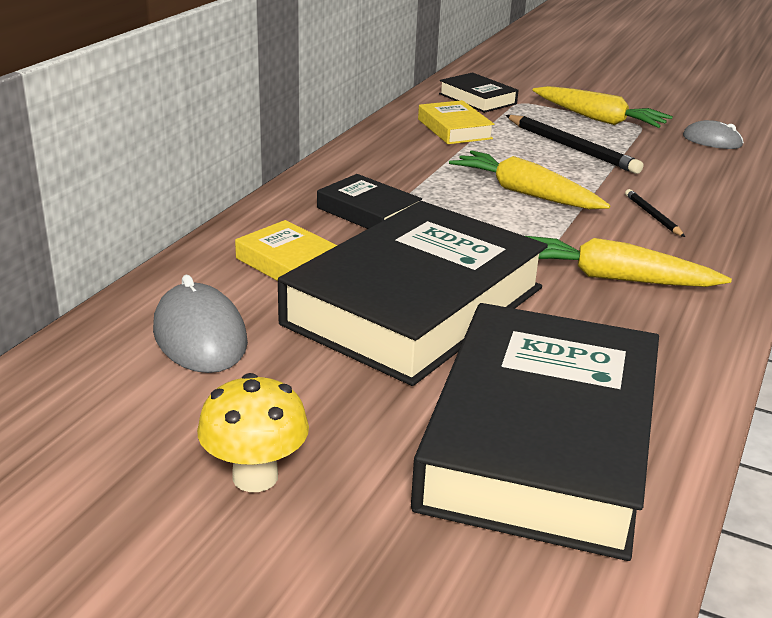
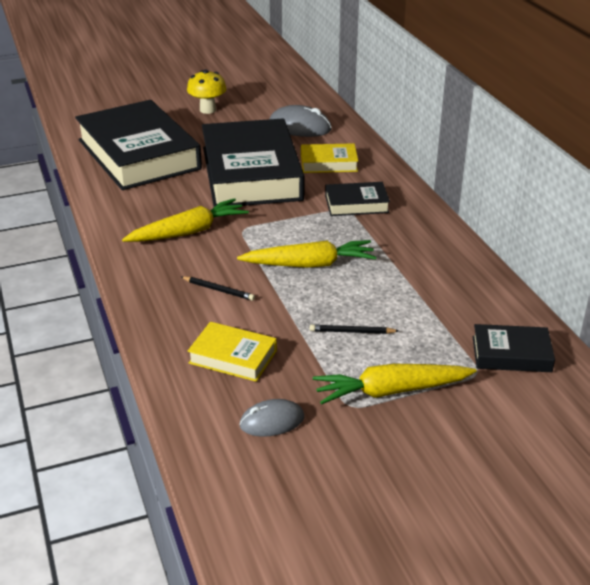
camera: 135 degrees right, 5 degrees up
yellow book [418,100,494,144] -> yellow book moved to [188,322,277,382]
black pencil [505,115,643,174] -> black pencil [310,324,399,334], size x0.53

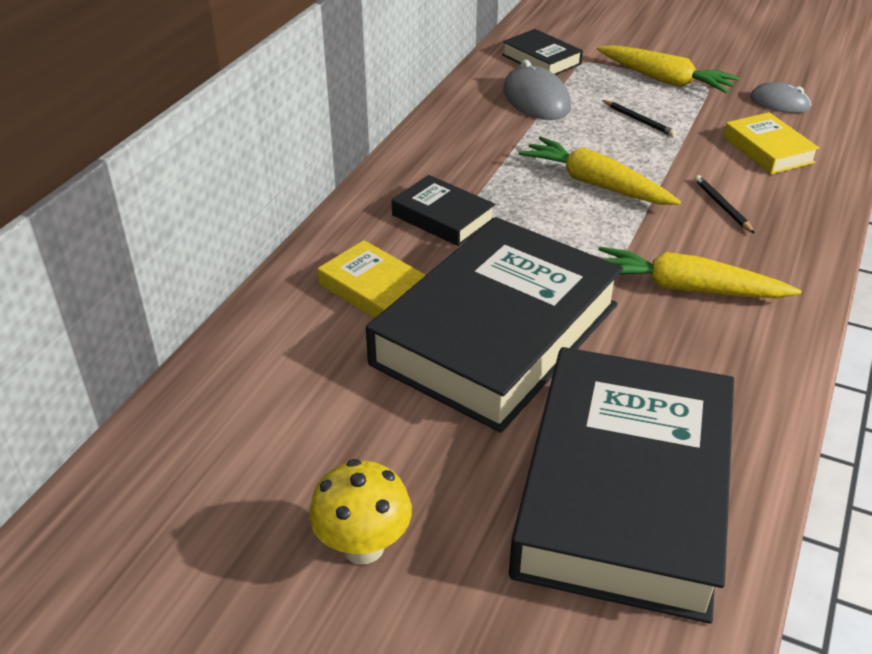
camera: 135 degrees left, 5 degrees up
grey mouse [270,105,332,137] -> grey mouse moved to [503,59,571,120]

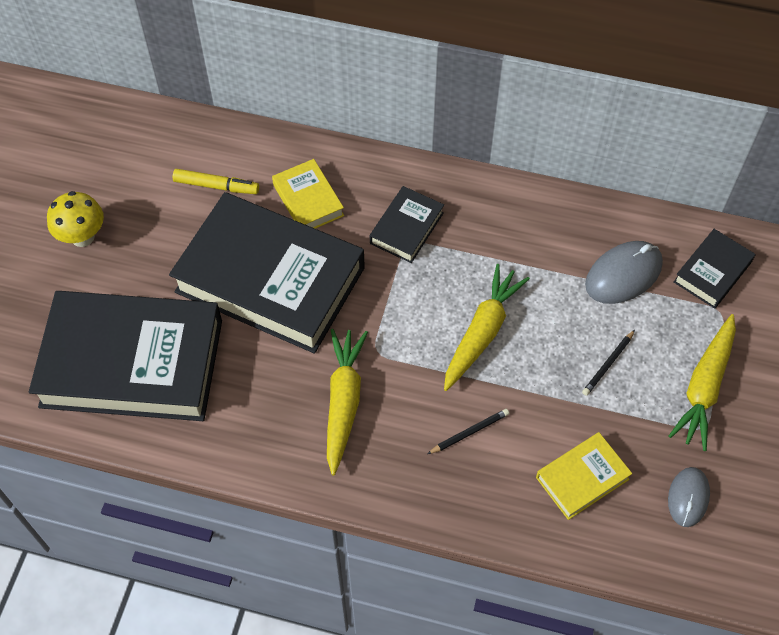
camera: 80 degrees right, 20 degrees up
yellow book [318,240,426,319] -> yellow book turned 60 degrees counterclockwise [272,159,344,229]
none -> yellow marker [172,169,259,194]

